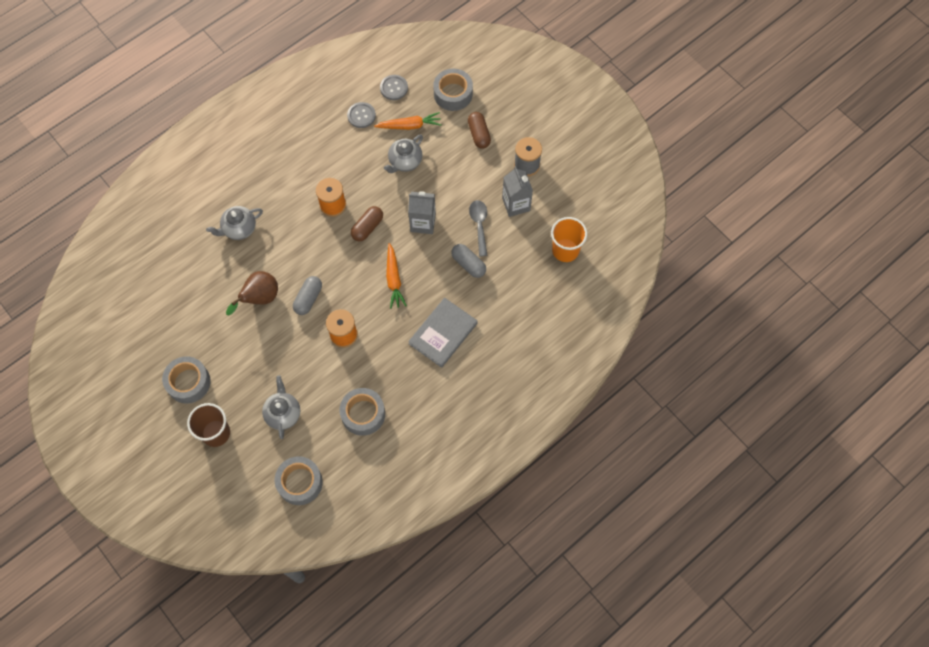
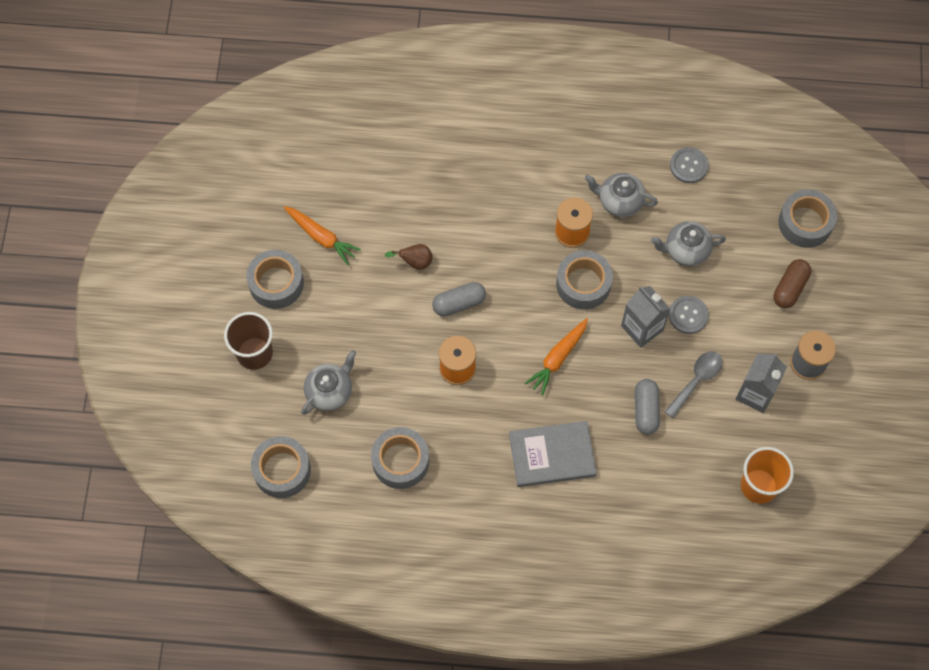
camera: 45 degrees right, 0 degrees up
grey teapot [206,206,263,240] -> grey teapot moved to [585,173,658,217]
brown pear [226,271,278,315] -> brown pear [384,244,433,270], size x0.60
brown capsule [351,206,383,241] -> grey tape [556,250,613,310]
orange carrot [374,112,441,130] -> orange carrot moved to [283,206,361,265]
grey button [380,75,408,100] -> grey button moved to [669,296,709,334]

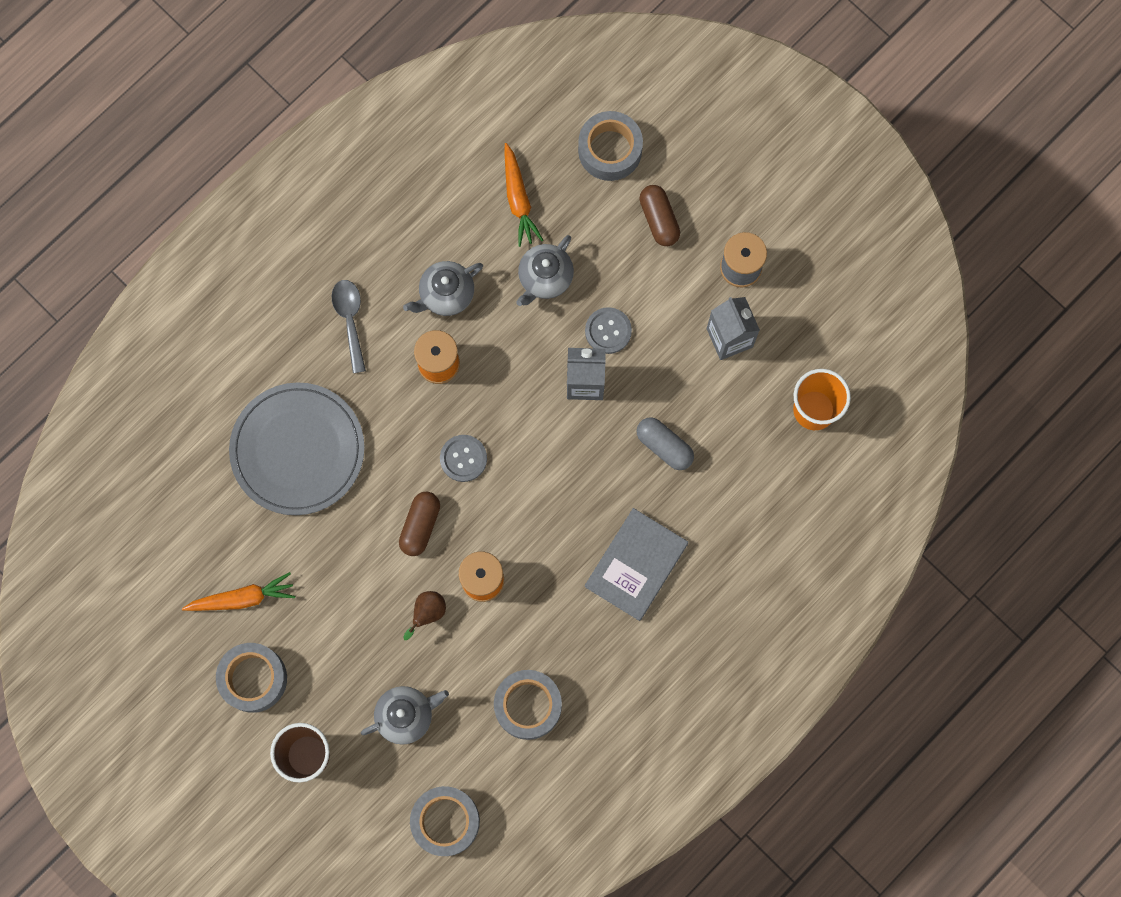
camera: 50 degrees left, 10 degrees up
grey teapot [301,350,356,415] -> grey teapot turned 75 degrees clockwise [361,686,449,745]
brown pear [384,244,433,270] -> brown pear moved to [403,591,446,640]
grey capsule [432,282,486,316] -> brown capsule [399,492,440,556]
orange carrot [525,318,588,396] -> orange carrot moved to [505,143,544,247]
grey tape [556,250,613,310] -> none
grey spoon [664,351,722,418] -> grey spoon moved to [332,280,366,373]
grey button [670,147,709,183] -> grey button moved to [440,435,487,482]
none -> grey plate [229,382,365,515]

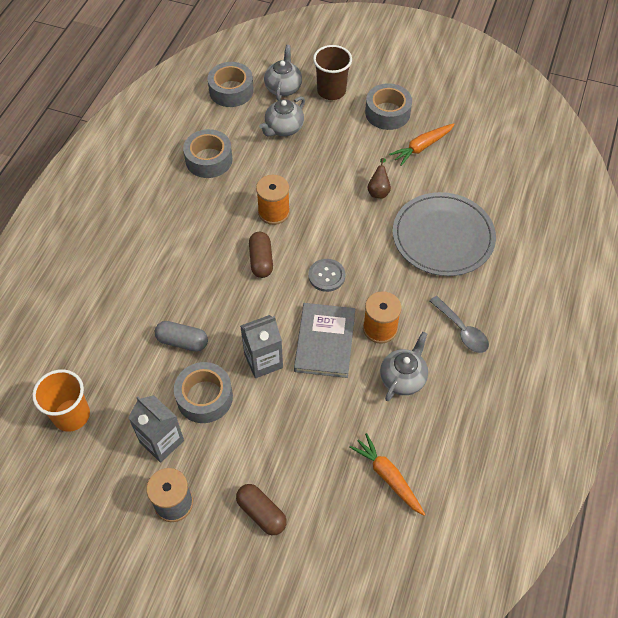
camera: 155 degrees right, 20 degrees down
brown capsule [399,492,440,556] -> brown capsule moved to [249,232,273,278]
brown pear [403,591,446,640] -> brown pear moved to [367,158,391,199]
grey teapot [516,235,574,306] -> grey teapot moved to [264,45,302,101]
grey tape [578,111,643,181] -> grey tape moved to [174,362,233,423]
grey button [585,307,632,354] -> none
grey book [585,508,688,621] -> grey book moved to [294,303,355,378]

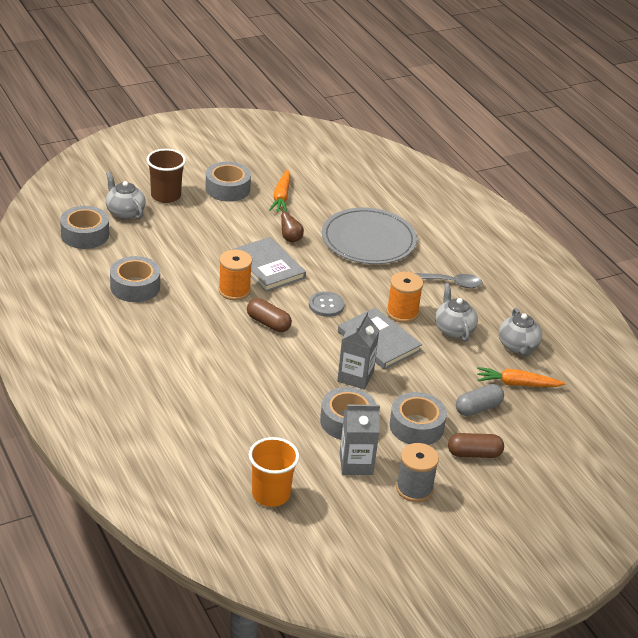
camera: 50 degrees left, 20 degrees down
grey capsule [155,321,208,352] -> grey capsule moved to [456,384,504,416]
grey teapot [259,96,305,136] -> grey teapot moved to [499,308,542,356]
none -> grey book [231,237,306,292]
none -> grey tape [390,392,447,445]

